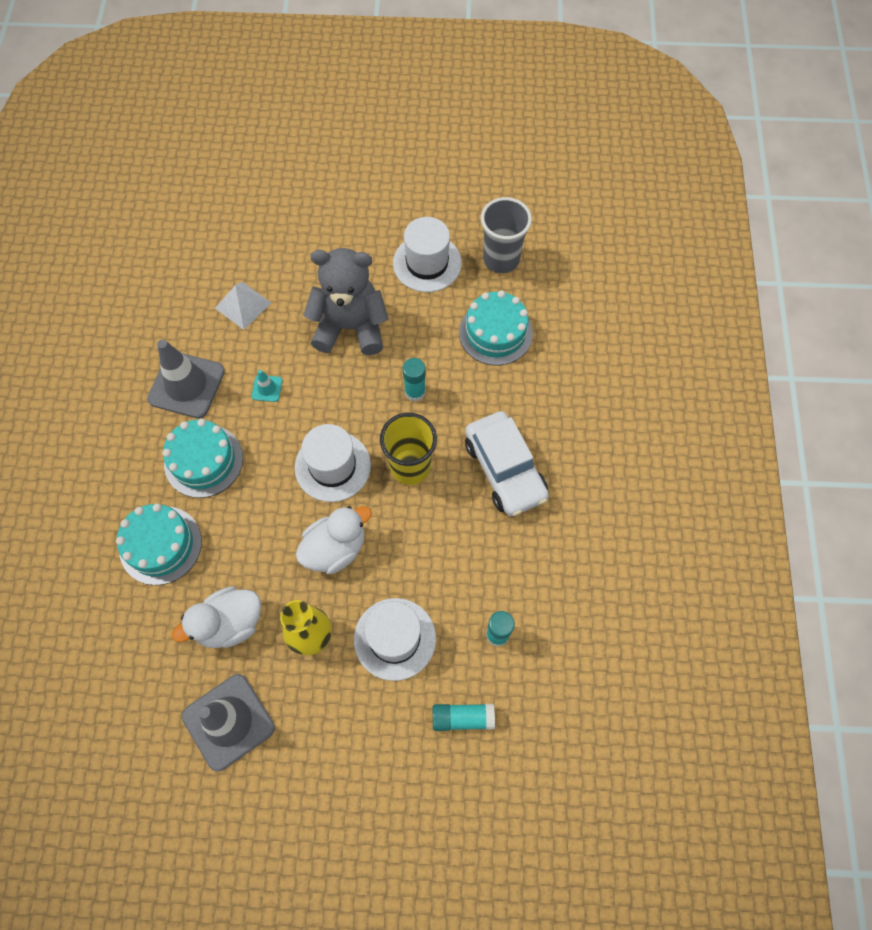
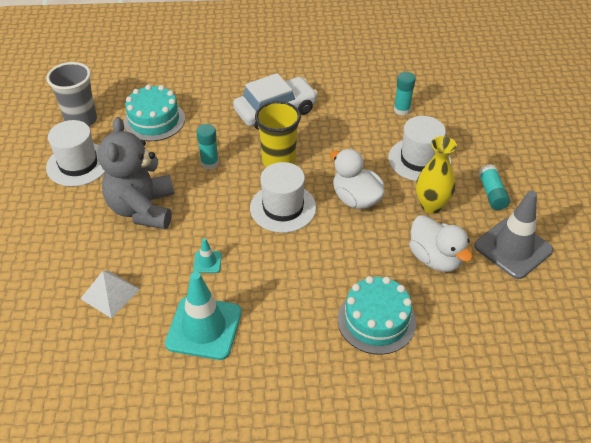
camera: 95 degrees left, 20 degrees down
grey traffic cone [147,340,225,418] -> turquoise traffic cone [165,272,242,360]
turquoise cake [163,419,243,498] -> none
turquoise glue stick [433,704,495,731] -> turquoise glue stick moved to [478,164,510,210]

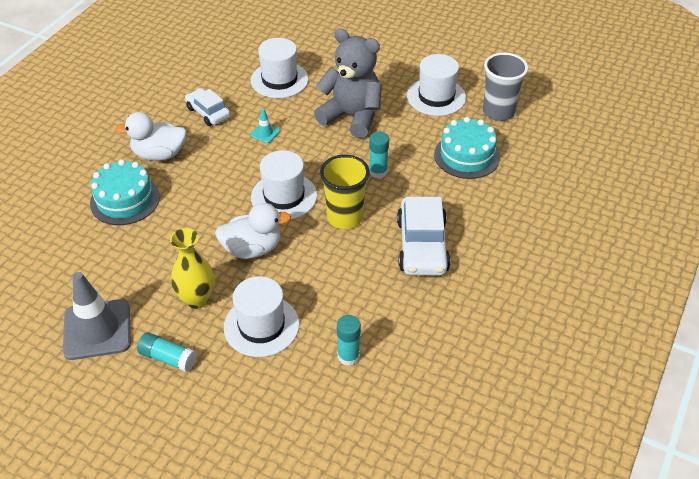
camera: 120 degrees right, 0 degrees up
white pyramid [80,271,140,318] -> white hat [251,38,309,98]
turquoise traffic cone [165,272,242,360] -> white car [185,88,230,126]
white duck [409,215,473,272] -> white duck moved to [115,112,187,161]

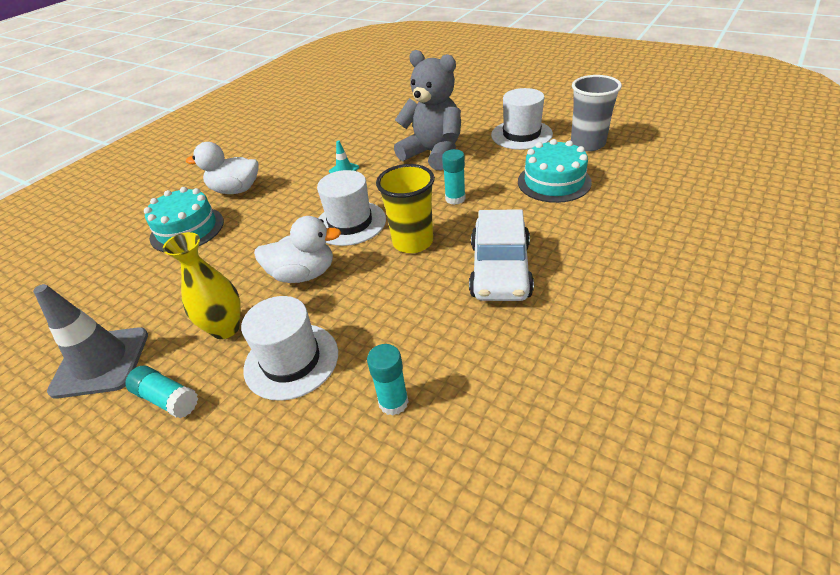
camera: 10 degrees right, 5 degrees down
white car [185,88,230,126] -> none
white hat [251,38,309,98] -> none

